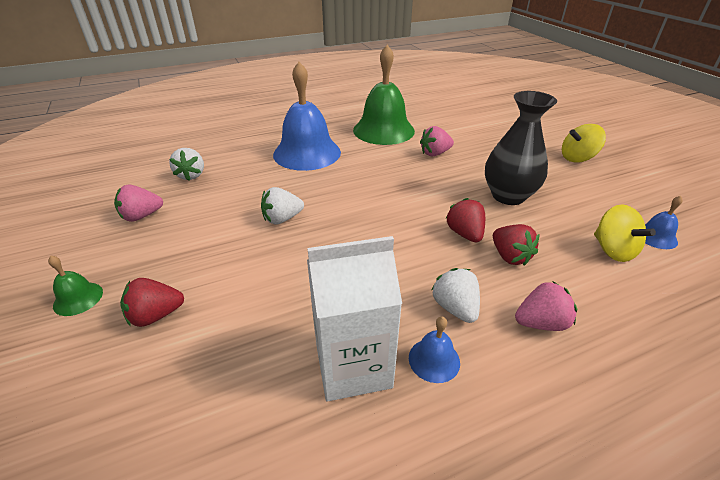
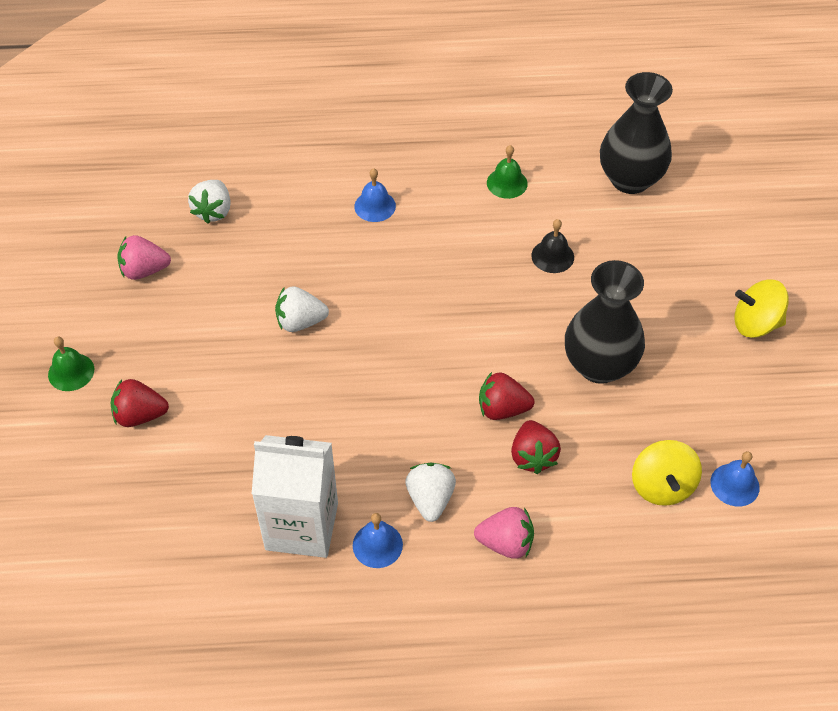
camera: 20 degrees right, 15 degrees up
blue bell [273,62,341,171] -> blue bell [354,168,396,222], size x0.43
green bell [353,45,415,145] -> green bell [487,145,528,199], size x0.43
pink strawberry [420,126,454,156] -> black bell [531,219,574,273]
red strawberry [446,198,485,242] -> red strawberry turned 90 degrees counterclockwise [479,372,534,420]
none -> black vase [600,72,673,194]

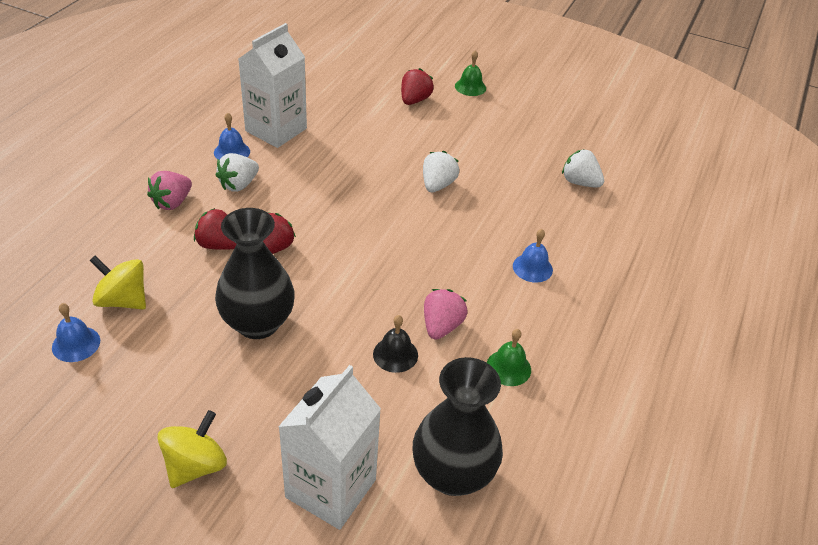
camera: 115 degrees right, 10 degrees down
pink strawberry [117,235,171,280] -> pink strawberry moved to [424,289,468,340]
white strawberry [405,463,456,522] -> white strawberry turned 105 degrees clockwise [216,153,259,192]
none -> white carton [278,365,381,530]

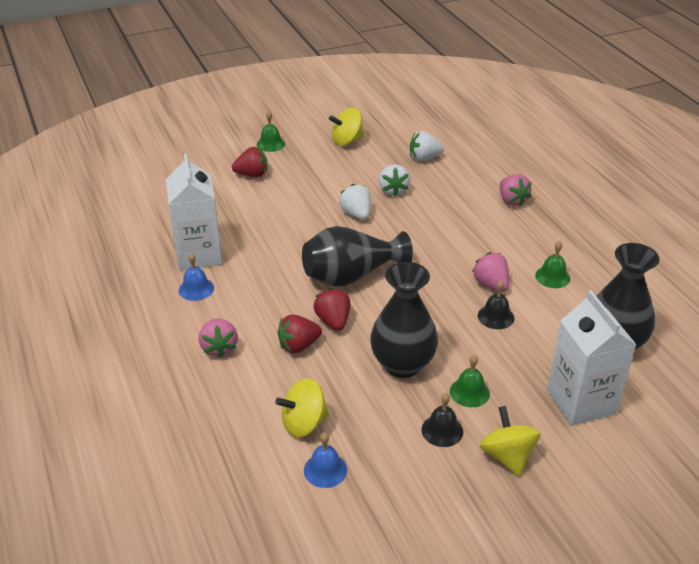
camera: 45 degrees left, 5 degrees down
white strawberry [216,153,259,192] -> white strawberry moved to [379,164,410,197]
red strawberry [401,68,434,105] -> red strawberry turned 105 degrees clockwise [232,147,267,177]
blue bell [513,229,553,283] -> none
none -> black vase [302,226,413,287]
none -> yellow spinning top [329,108,364,146]
none -> black bell [421,393,463,447]
none -> green bell [450,355,490,407]
none -> pink strawberry [500,174,532,207]

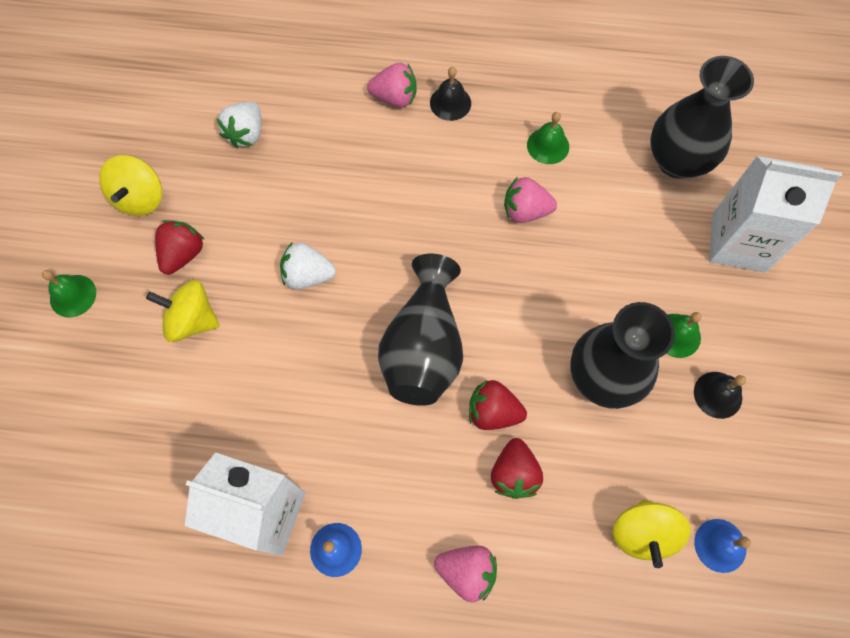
camera: 60 degrees left, 30 degrees up
red strawberry [232,147,267,177] -> red strawberry moved to [155,220,205,275]
white strawberry [379,164,410,197] -> none
black bell [478,280,514,329] -> black bell moved to [430,67,471,121]
yellow spinning top [480,406,541,476] -> yellow spinning top moved to [146,280,220,342]

